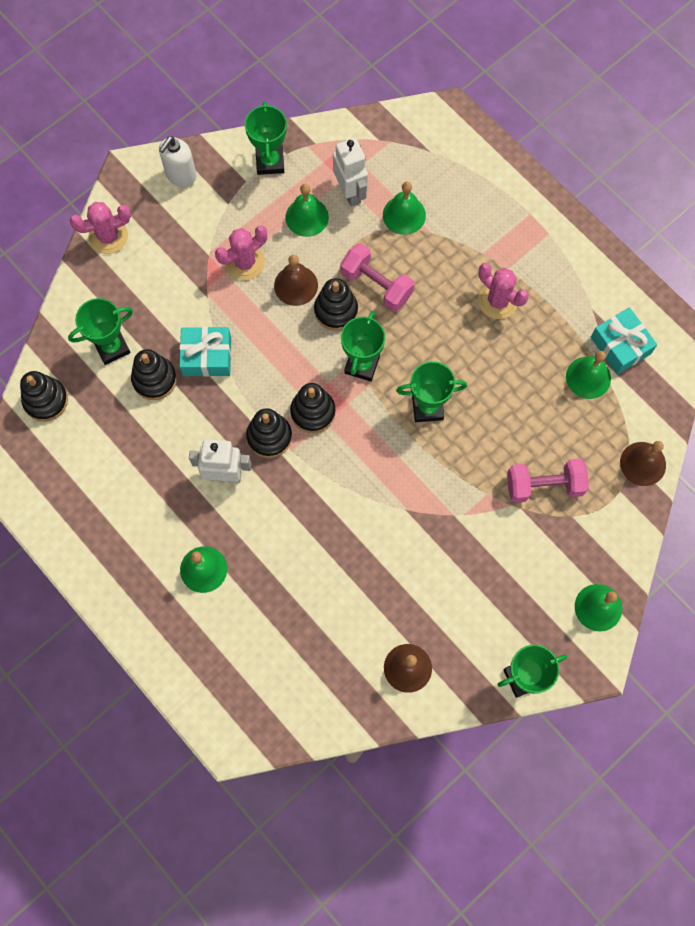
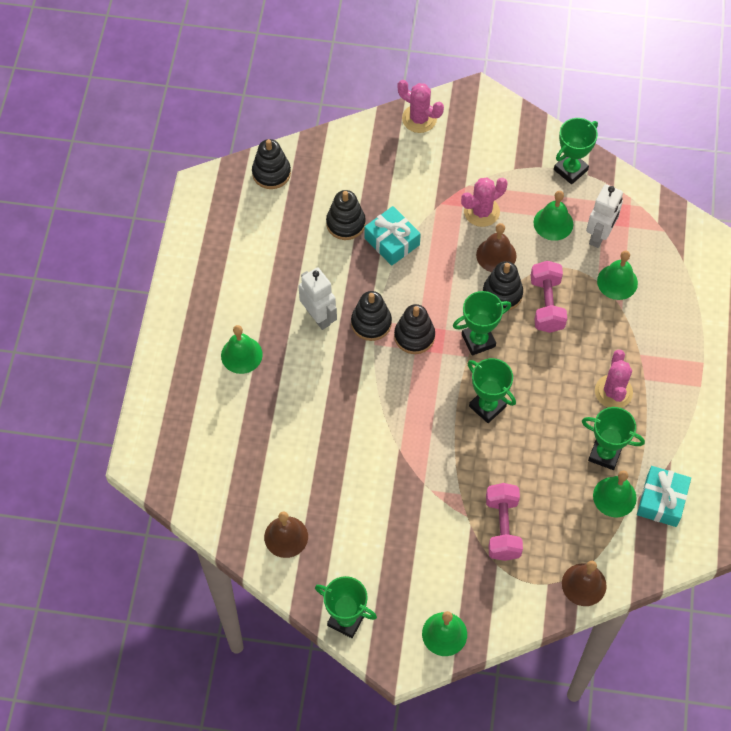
camera: 50 degrees right, 10 degrees down
green trophy [68,298,133,365] -> green trophy moved to [582,407,645,470]
white soap dispenser [159,136,197,187] -> none
pink cactus [215,226,267,280] -> pink cactus turned 45 degrees counterclockwise [461,177,508,227]
pink dumbbell [507,458,589,503] -> pink dumbbell turned 45 degrees clockwise [486,483,523,561]

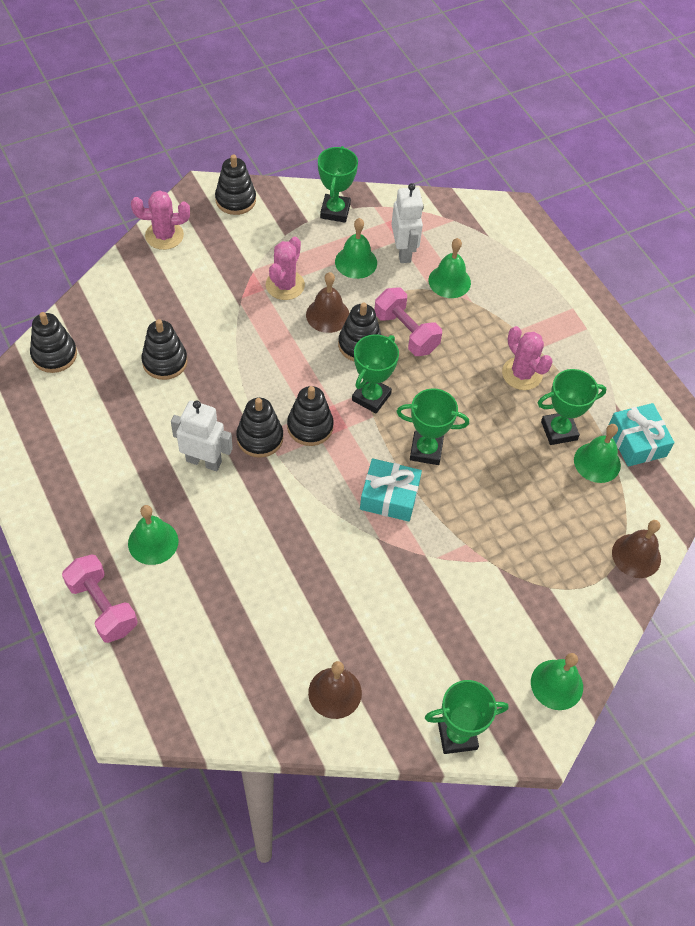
camera: 40 degrees left, 5 degrees down
turquoise gift [365,206,421,266] -> turquoise gift moved to [360,458,422,522]
pink dumbbell [486,483,523,561] -> pink dumbbell moved to [62,555,138,643]
none -> black stacking toy [215,154,256,215]

